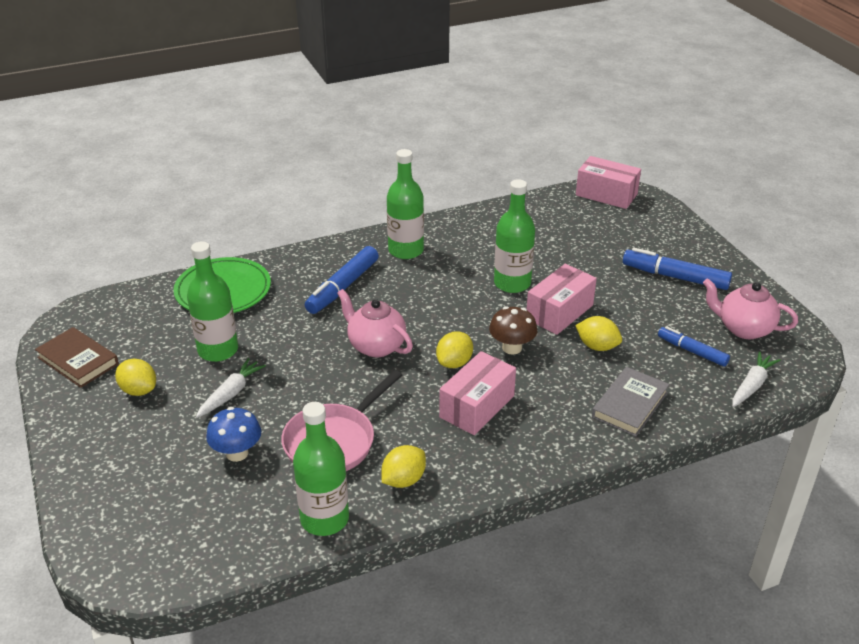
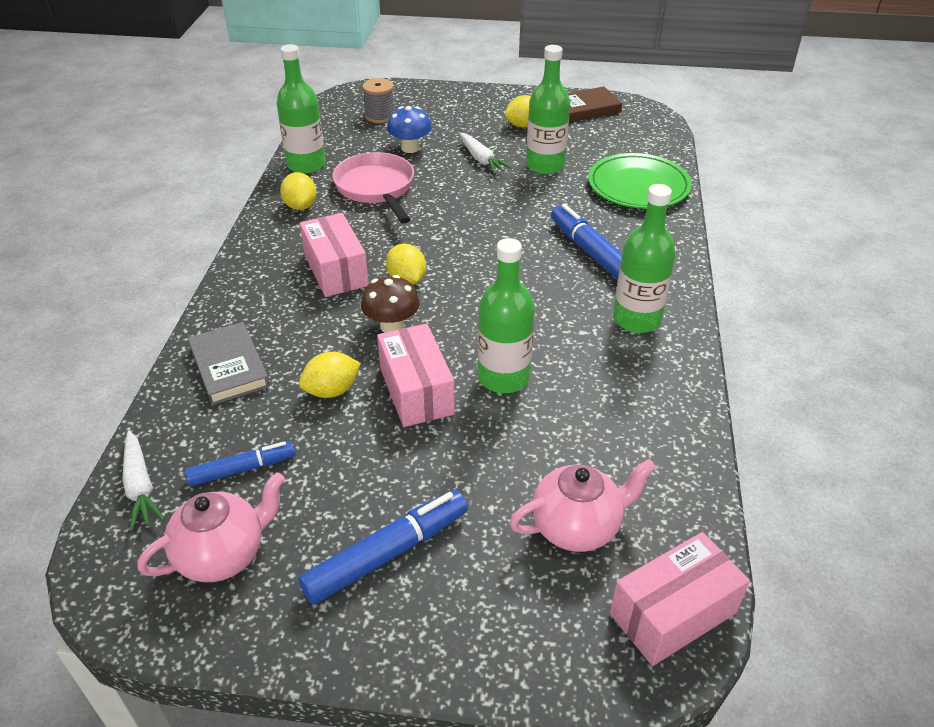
camera: 120 degrees right, 5 degrees up
pink teapot [337,289,413,357] -> pink teapot moved to [510,459,656,552]
none -> grey spool [362,78,394,123]

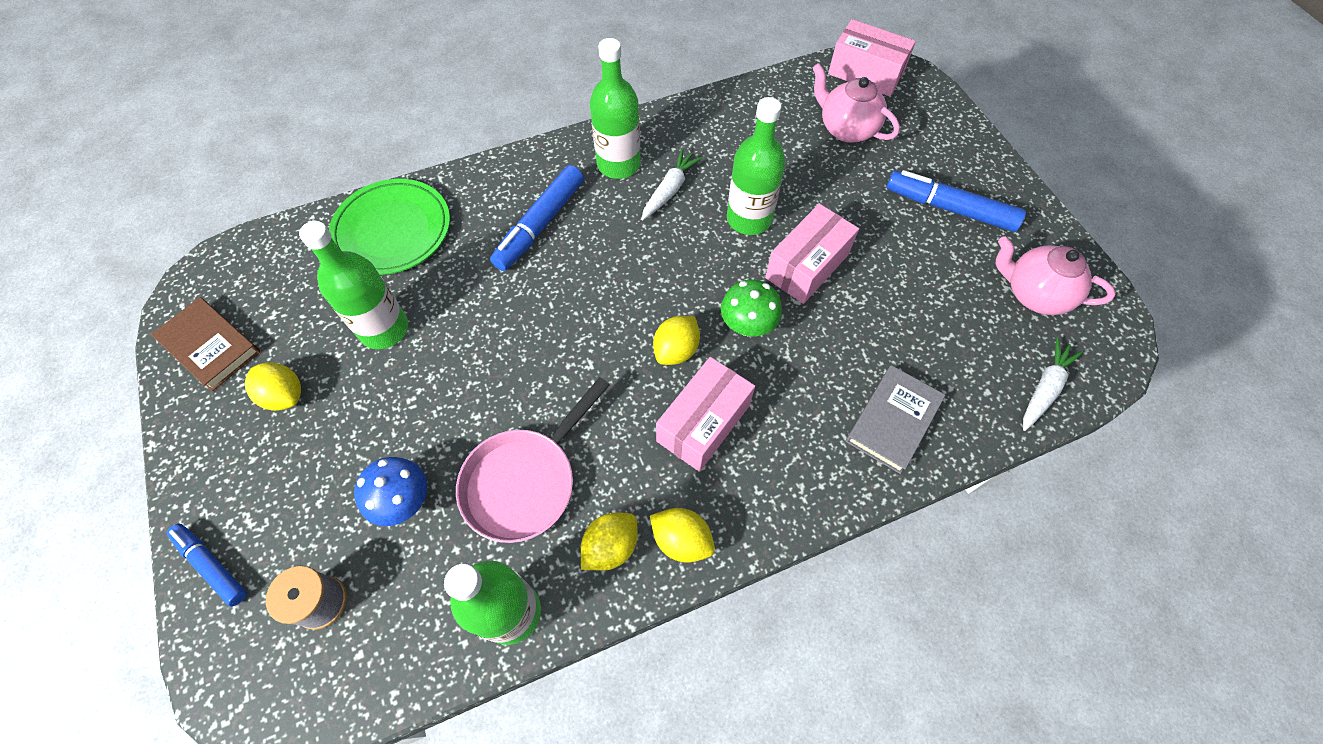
camera: 120 degrees left, 20 degrees up
blue marker [185,441,296,486] -> blue marker moved to [167,523,247,607]
yellow lemon [299,352,361,398] -> yellow lemon moved to [650,508,715,563]
brown mushroom [361,275,420,333] -> green mushroom [721,280,782,337]
white carrot [459,133,512,174] -> white carrot moved to [641,148,702,221]

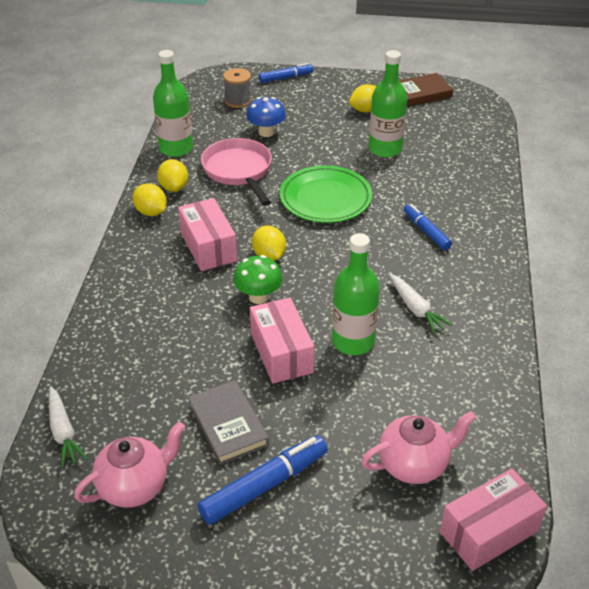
camera: 120 degrees right, 20 degrees down
green plate [329,179,450,275] -> green plate moved to [280,165,372,223]
blue marker [490,165,584,271] -> blue marker [404,204,452,250], size x0.64
green bottle [590,38,641,179] -> none
yellow lemon [650,508,715,563] -> yellow lemon turned 75 degrees clockwise [133,183,167,216]
grey book [846,365,945,474] -> grey book moved to [188,380,269,465]

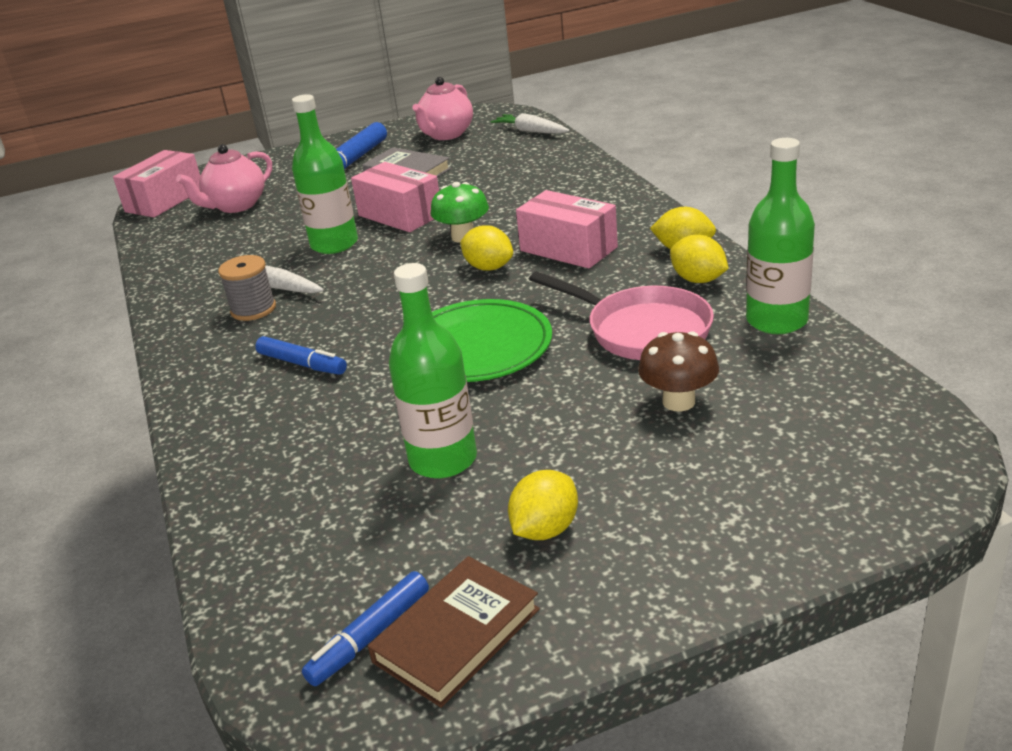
camera: 155 degrees right, 10 degrees down
grey spool [223,68,252,108] -> grey spool moved to [218,255,276,321]
blue mushroom [246,97,286,137] -> brown mushroom [638,331,719,411]
blue marker [259,63,313,83] -> blue marker moved to [302,571,429,686]

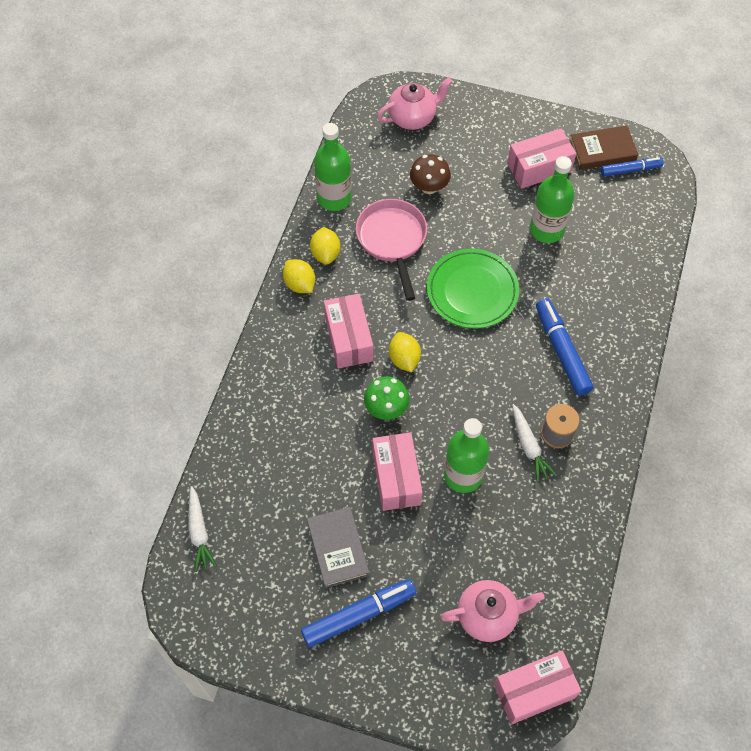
camera: 145 degrees left, 30 degrees up
blue marker [255,336,347,375] -> blue marker [536,298,594,396], size x1.57
pink teapot [413,77,473,140] -> pink teapot moved to [377,77,452,130]
yellow lemon [508,470,578,540] -> pink box [507,128,576,189]

